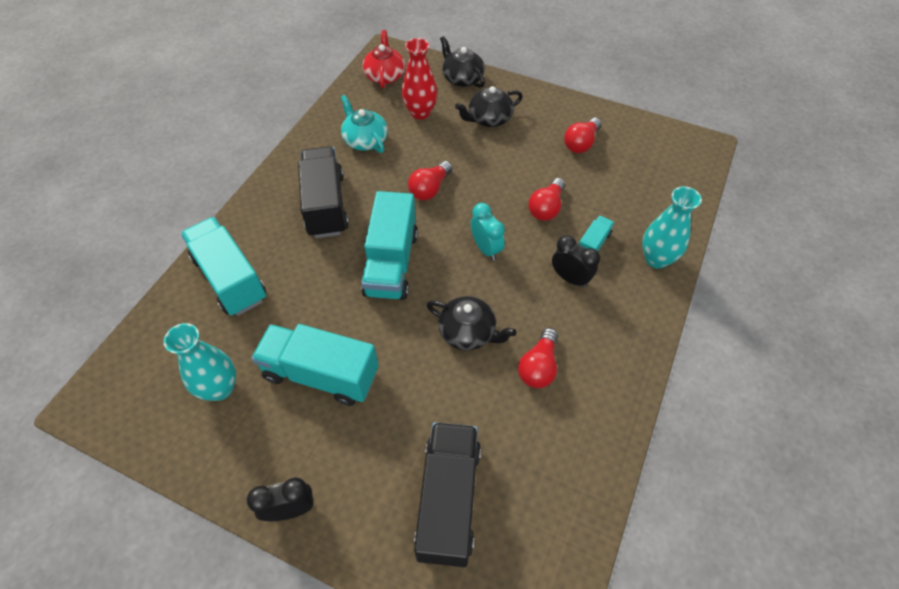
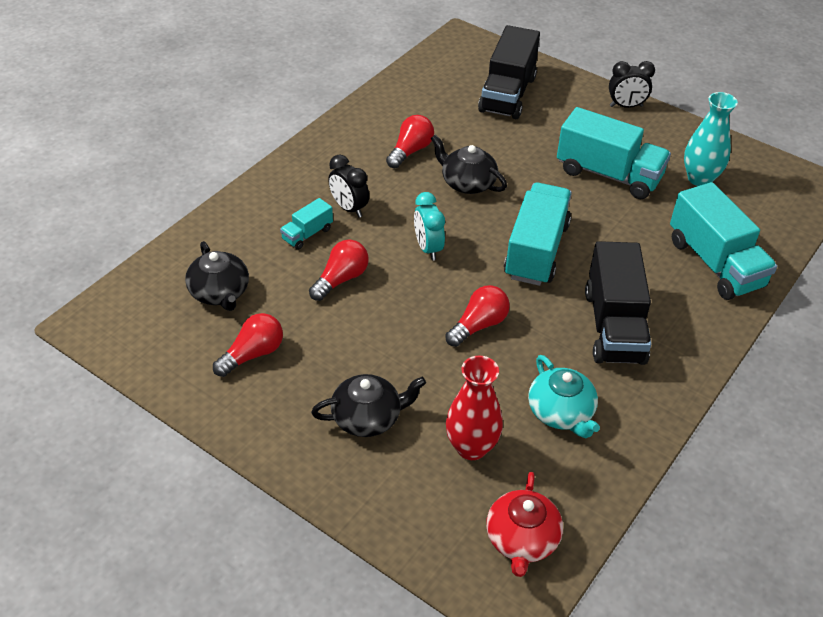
camera: 170 degrees left, 10 degrees down
black teapot [440,36,485,88] -> black teapot moved to [185,241,249,311]
turquoise vase [642,186,702,269] -> none

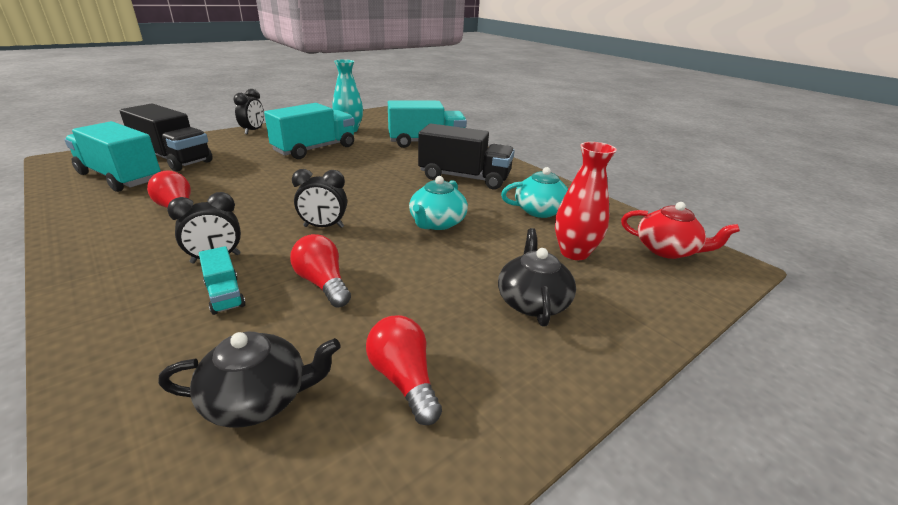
camera: 75 degrees left, 15 degrees down
turquoise clock [414,192,445,260] -> black clock [292,169,347,228]
black teapot [431,135,507,194] -> none
red light bulb [445,285,510,347] -> turquoise teapot [409,176,468,230]
turquoise truck [504,183,572,286] -> turquoise truck moved to [64,121,160,192]

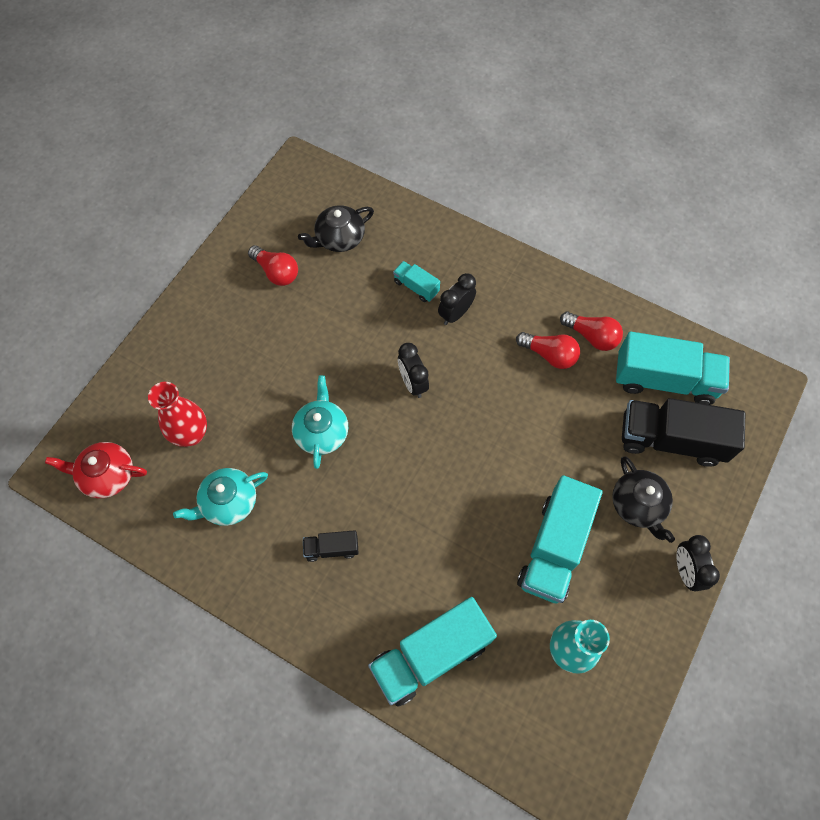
camera: 160 degrees right, 35 degrees up
red light bulb [290,234,351,308] -> red light bulb moved to [560,312,623,351]
black clock [292,169,347,228] -> black clock turned 90 degrees counterclockwise [398,343,429,398]
black truck [418,123,515,189] -> black truck [303,530,359,562], size x0.48
black teapot [498,228,576,326] -> black teapot moved to [612,456,675,543]

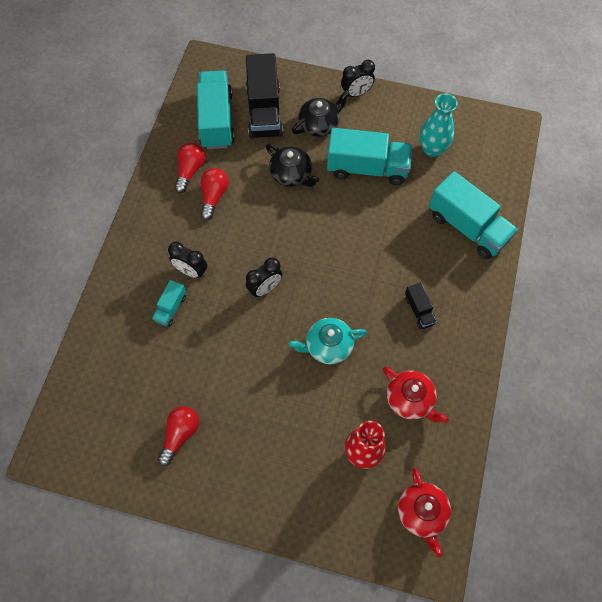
camera: 105 degrees left, 0 degrees up
turquoise teapot [173,468,268,526] -> red teapot [383,367,449,423]
black teapot [298,205,374,252] -> black teapot moved to [266,144,320,187]

